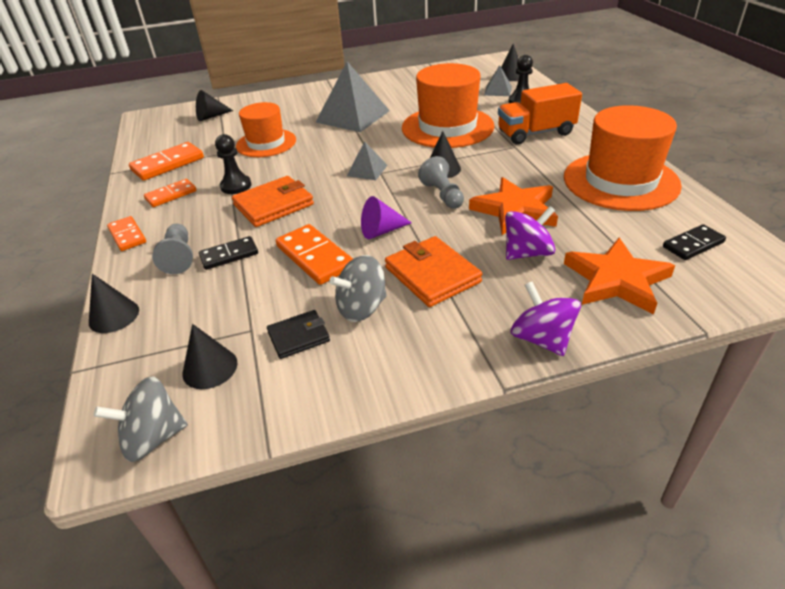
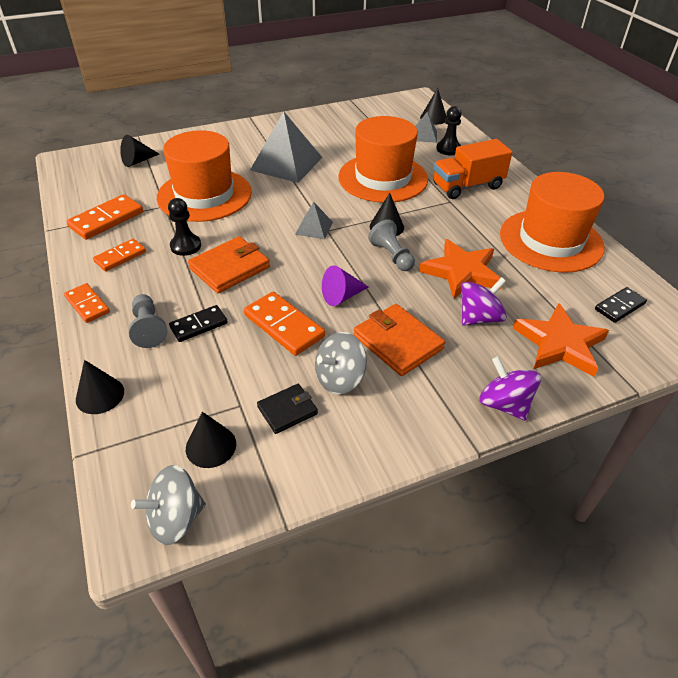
camera: 10 degrees left, 5 degrees up
orange hat [236,102,296,157] -> orange hat [157,130,252,222], size x1.55

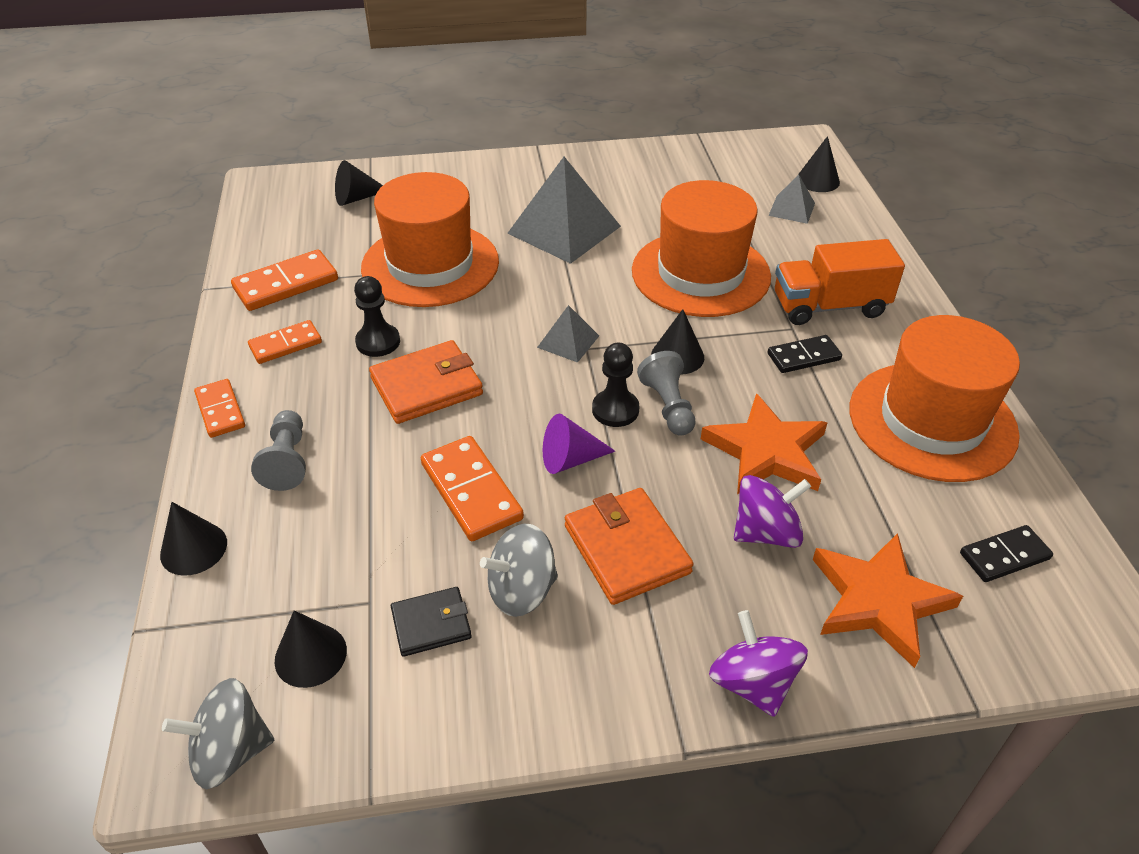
camera: 15 degrees right, 0 degrees up
black domino [169,305,228,342] -> black domino moved to [768,335,842,373]
black pawn [436,106,462,155] -> black pawn moved to [592,343,639,427]

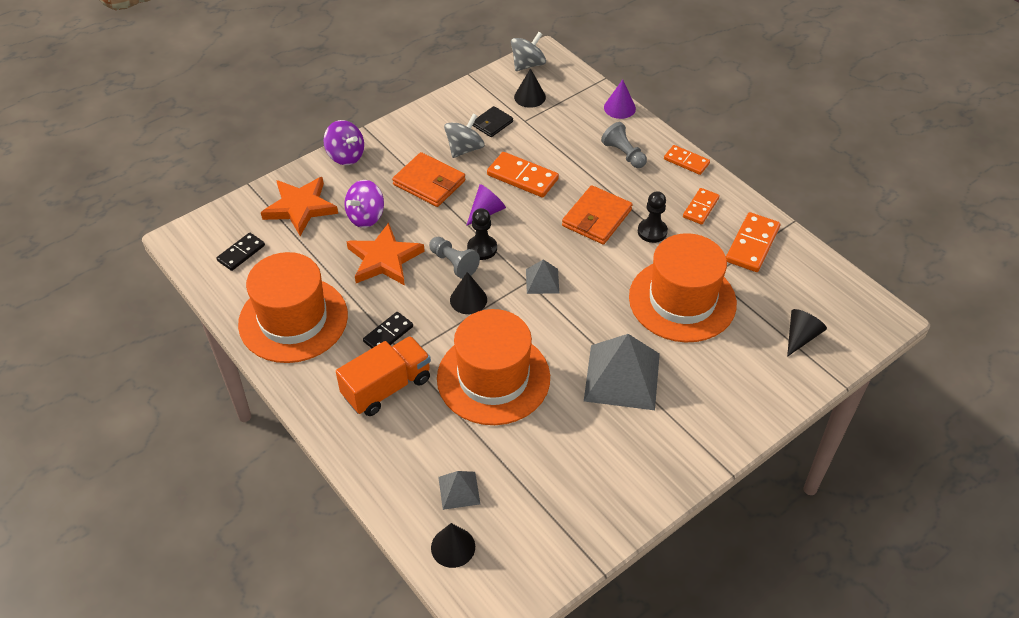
camera: 150 degrees right, 5 degrees up
black cone [160,502,227,576] -> purple cone [604,80,636,119]

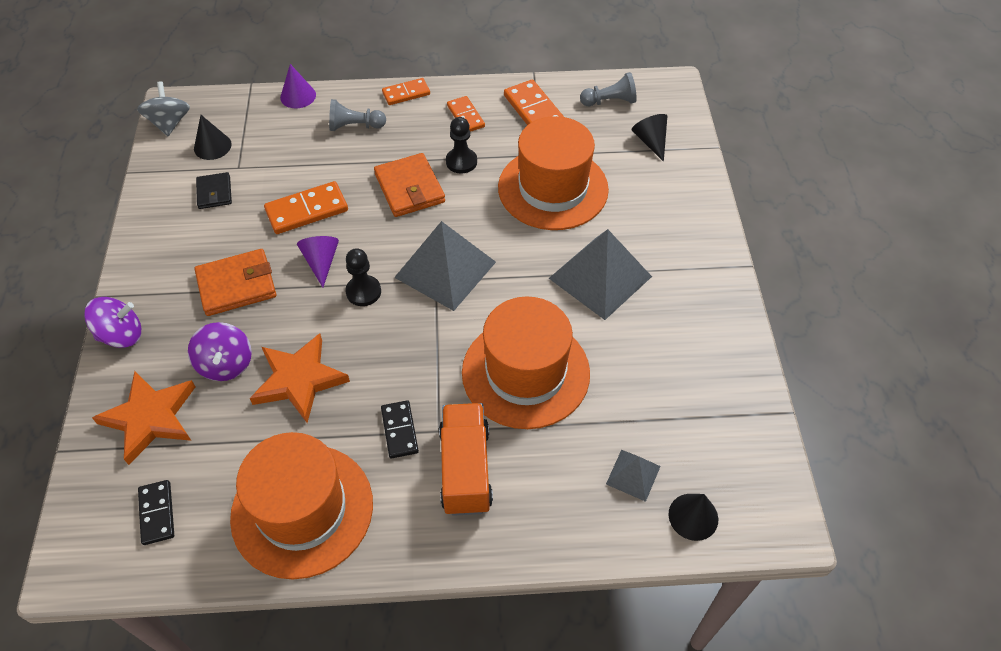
camera: 55 degrees left, 5 degrees up
grey pawn [429,237,480,279] -> grey pawn moved to [580,72,637,106]
grey spinning top [444,114,485,158] -> none
black cone [450,272,487,314] -> none
grey pyramid [526,260,559,294] -> grey pyramid [394,221,496,311], size x2.01

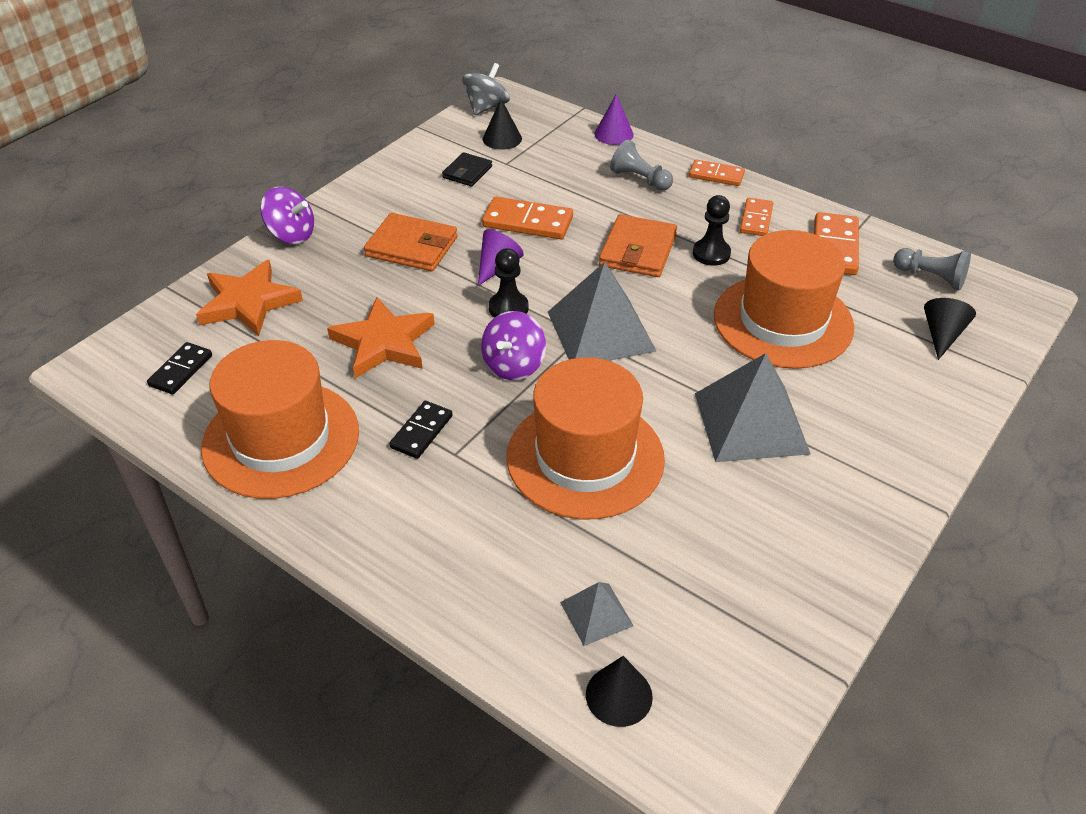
camera: 40 degrees right, 10 degrees down
purple spinning top [188,322,252,381] -> purple spinning top moved to [481,311,546,380]
orange truck [439,403,493,516] -> none

